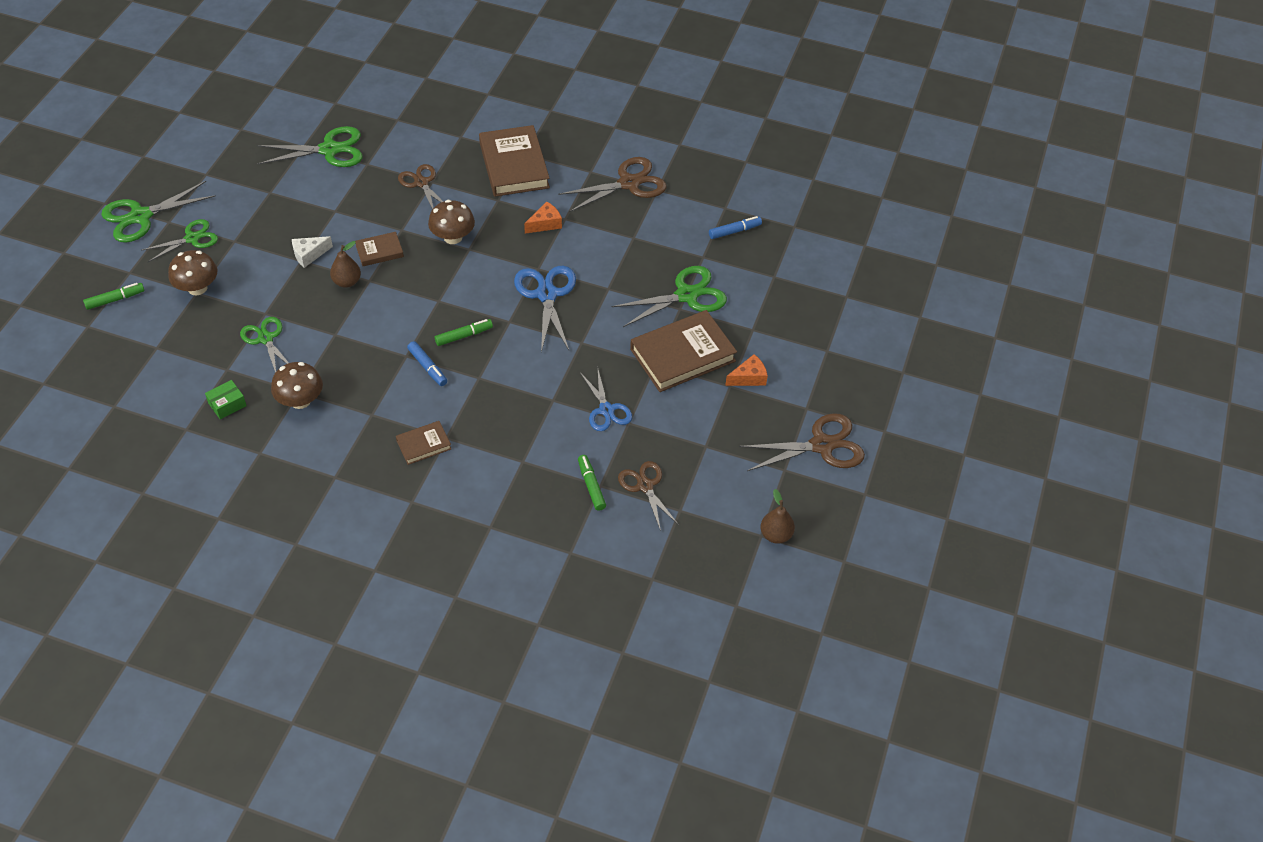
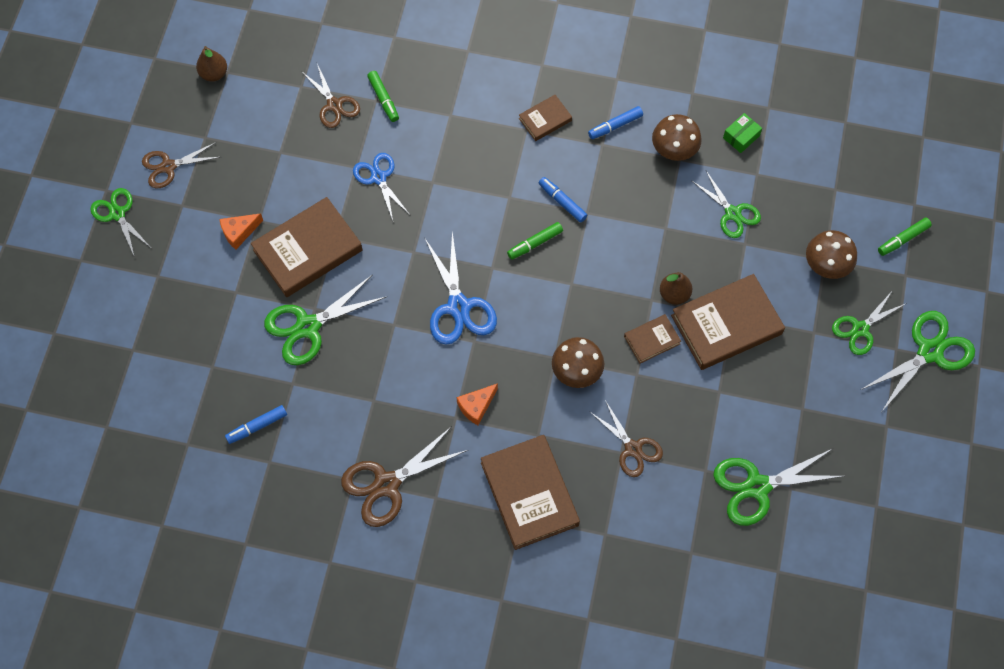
camera: 175 degrees right, 15 degrees up
white cheese [292,236,333,268] -> brown book [671,274,785,370]
brown scissors [739,413,865,471] -> brown scissors [142,142,220,188], size x0.66
none -> green scissors [90,188,151,257]
none -> blue marker [588,106,643,139]

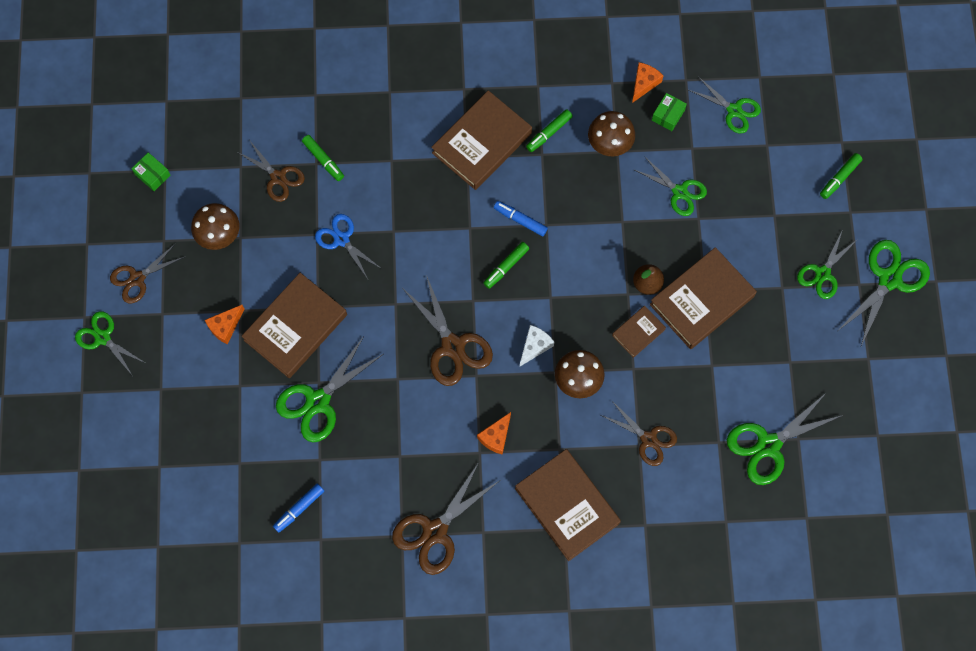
camera: 15 degrees left, 5 degrees up
brown pear [196,46,227,82] -> green box [131,152,170,191]
blue scissors [424,231,497,345] -> brown scissors [402,275,493,386]
brown book [519,95,572,141] -> brown book [431,91,532,190], size x1.98
blue marker [588,106,643,139] -> green marker [526,109,573,152]
brown mushroom [806,230,857,279] -> brown mushroom moved to [191,203,240,250]
none -> white cheese [520,325,554,366]
none -> orange cheese [632,62,663,103]
none -> green scissors [689,77,761,133]

